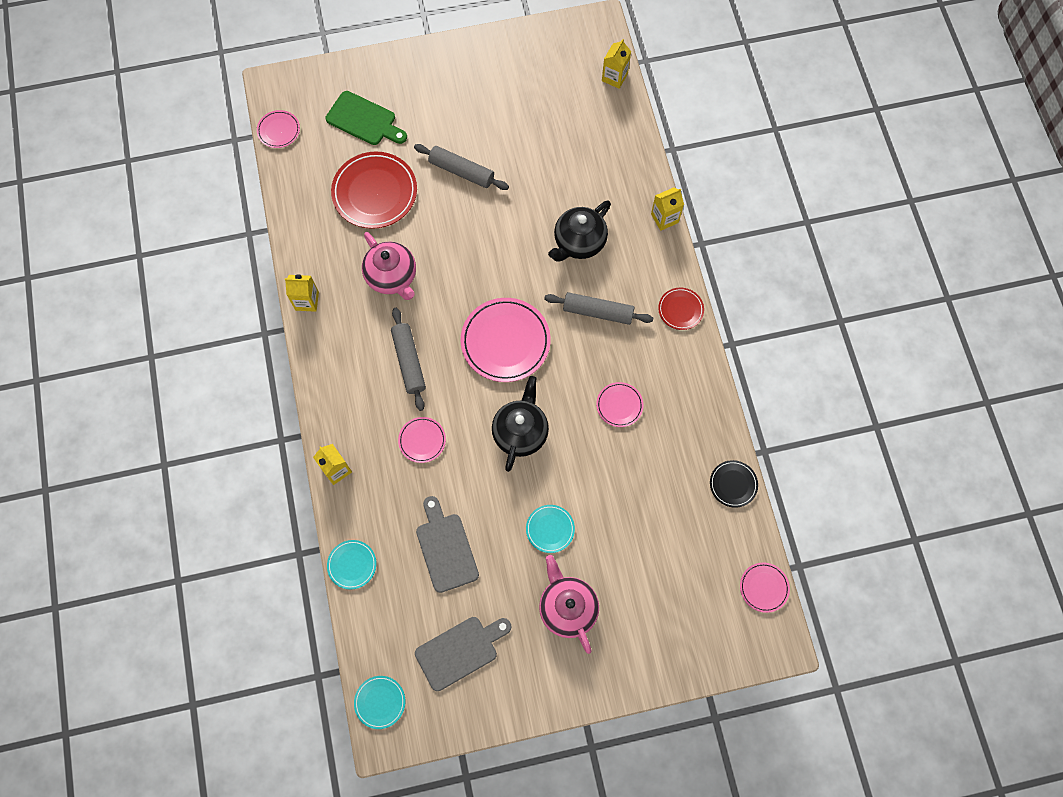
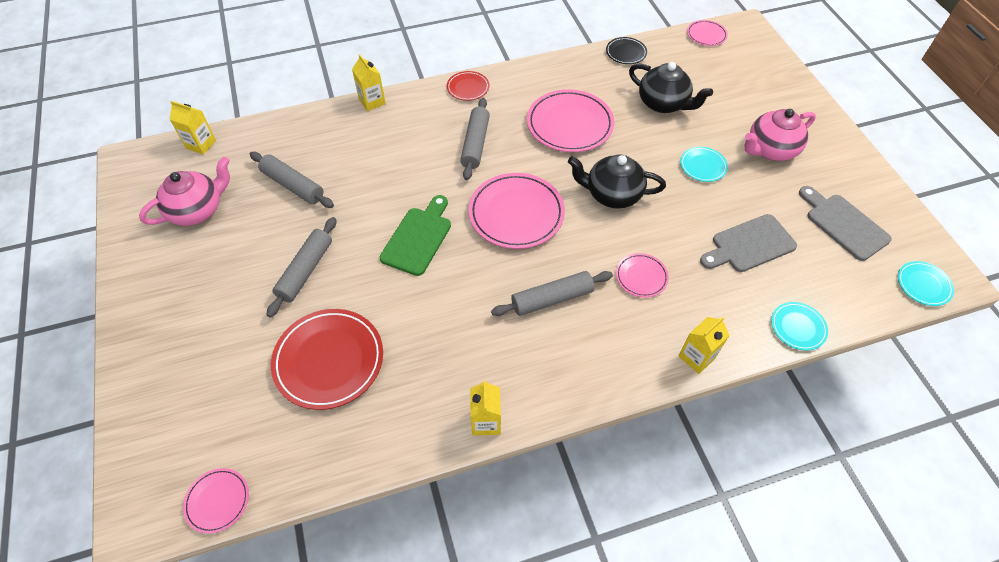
camera: 95 degrees left, 15 degrees down
green cutting board [325,91,407,145] -> green cutting board moved to [380,195,451,276]
pink teapot [362,232,416,300] -> pink teapot moved to [139,157,230,226]
black teapot [548,200,611,262] -> black teapot moved to [629,62,713,113]
pink plate [596,382,643,427] -> pink plate [527,89,614,152], size x1.95
none -> grey rolling pin [250,152,334,208]

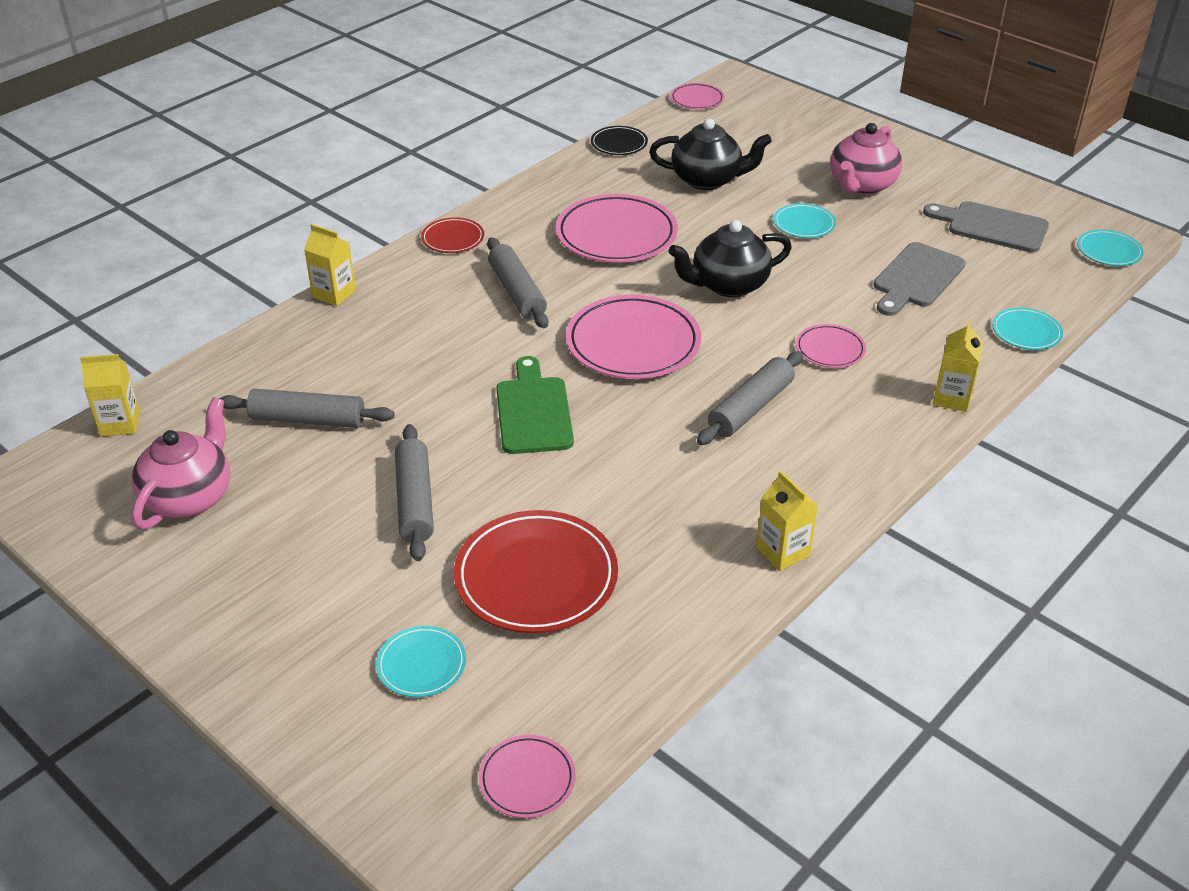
camera: 30 degrees left, 15 degrees down
none -> turquoise plate [376,626,466,697]

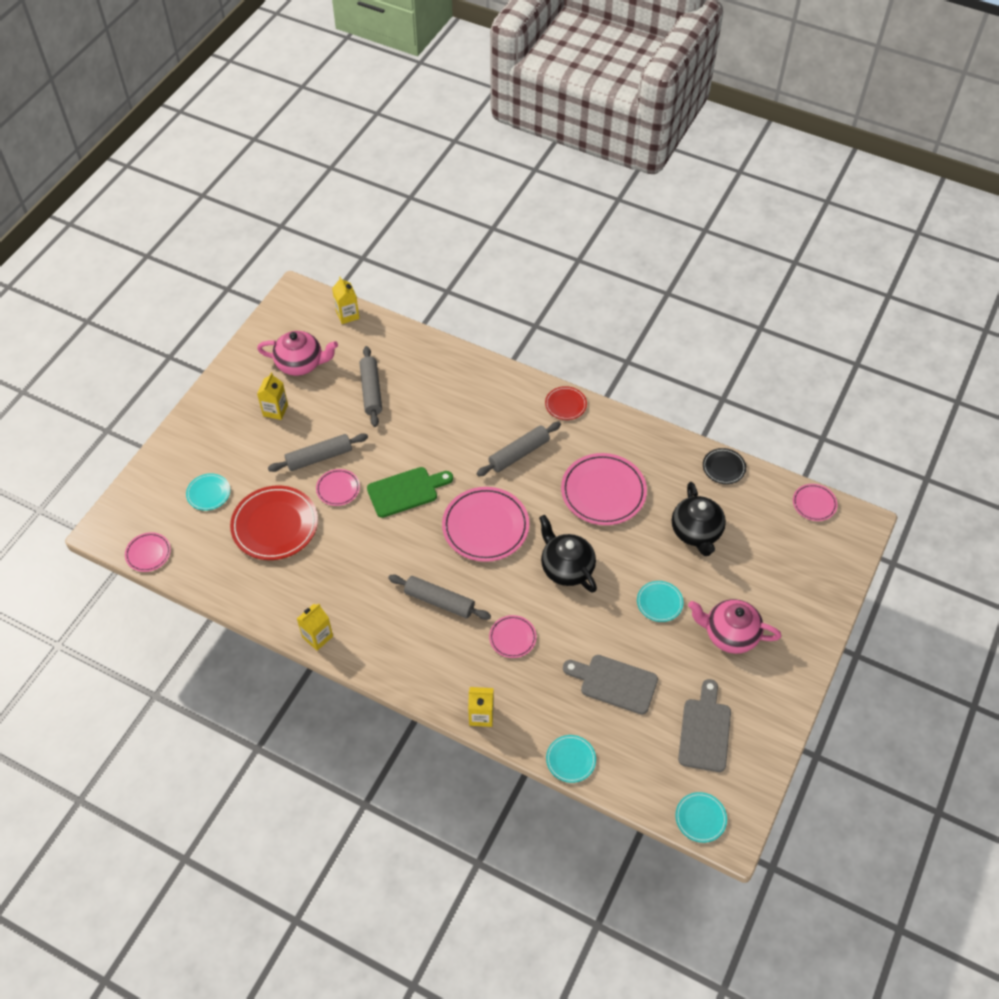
camera: 75 degrees right, 15 degrees up
yellow carton [304,224,356,306] -> yellow carton moved to [257,372,288,420]
none -> pink plate [316,469,360,506]

